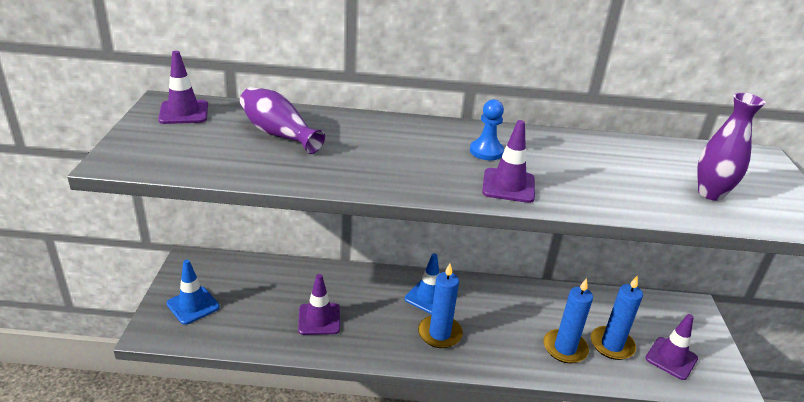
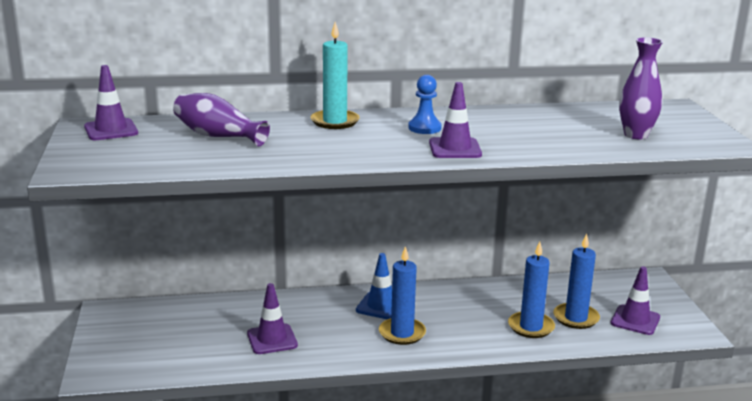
camera: 10 degrees left, 10 degrees down
blue traffic cone [167,260,220,325] -> none
none -> turquoise candle [311,22,360,129]

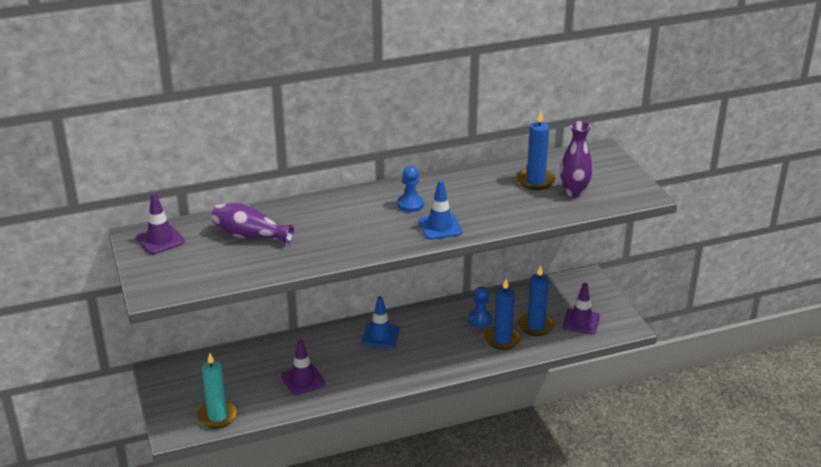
camera: 10 degrees left, 10 degrees up
turquoise candle [311,22,360,129] -> turquoise candle moved to [197,353,238,428]
blue candle [379,246,426,345] -> blue candle moved to [517,111,556,190]
purple traffic cone [429,82,482,158] -> blue traffic cone [418,180,462,240]
none -> blue pawn [468,286,492,327]

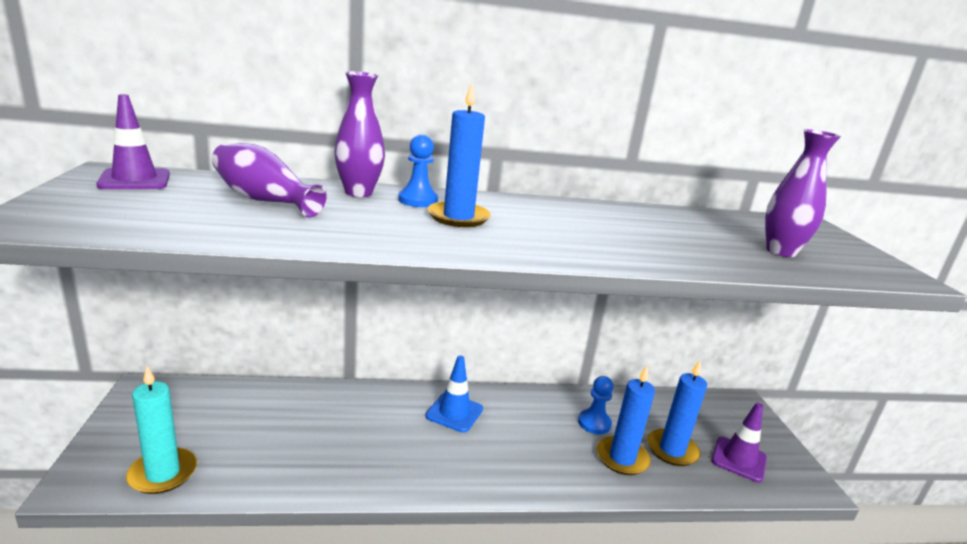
camera: 10 degrees right, 10 degrees down
purple traffic cone [281,339,325,395] -> none
blue pawn [397,166,424,212] -> blue pawn moved to [398,135,438,207]
blue traffic cone [418,180,462,240] -> none
blue candle [517,111,556,190] -> blue candle moved to [428,83,491,227]
none -> purple vase [334,71,385,197]

